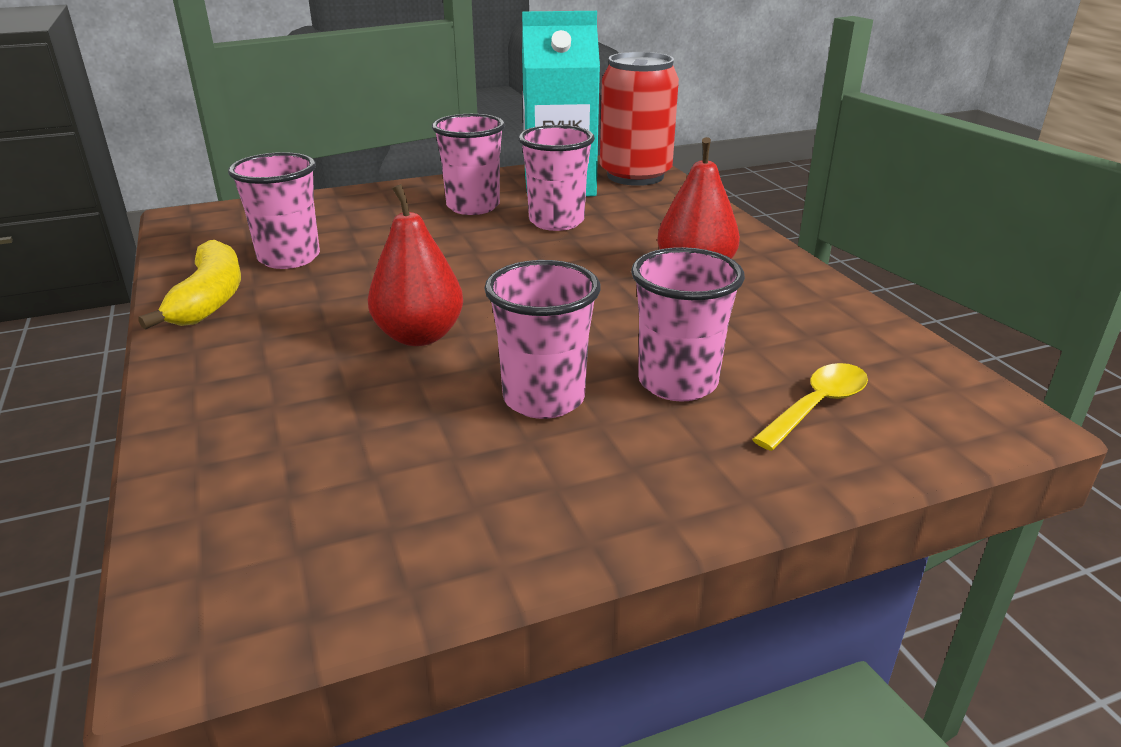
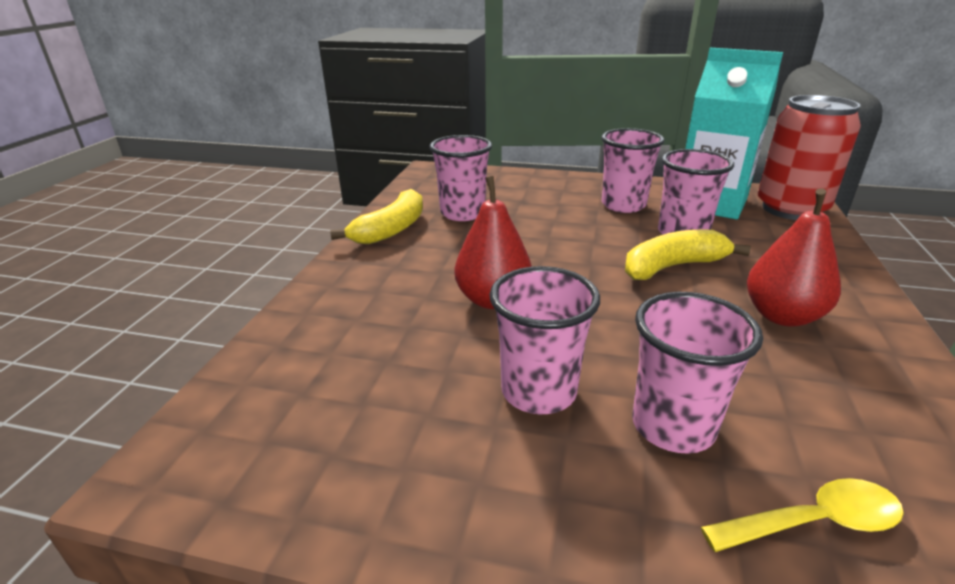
camera: 35 degrees right, 0 degrees up
none -> yellow banana [625,229,751,280]

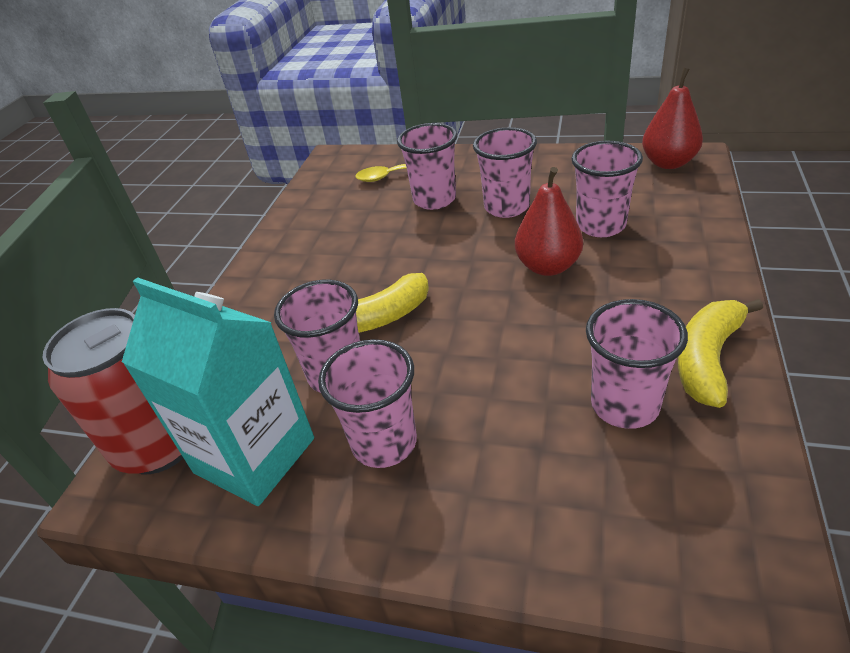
camera: 175 degrees left, 10 degrees up
red pear [747,188,841,327] -> red pear moved to [642,68,703,169]
none -> pink cup [571,141,643,237]

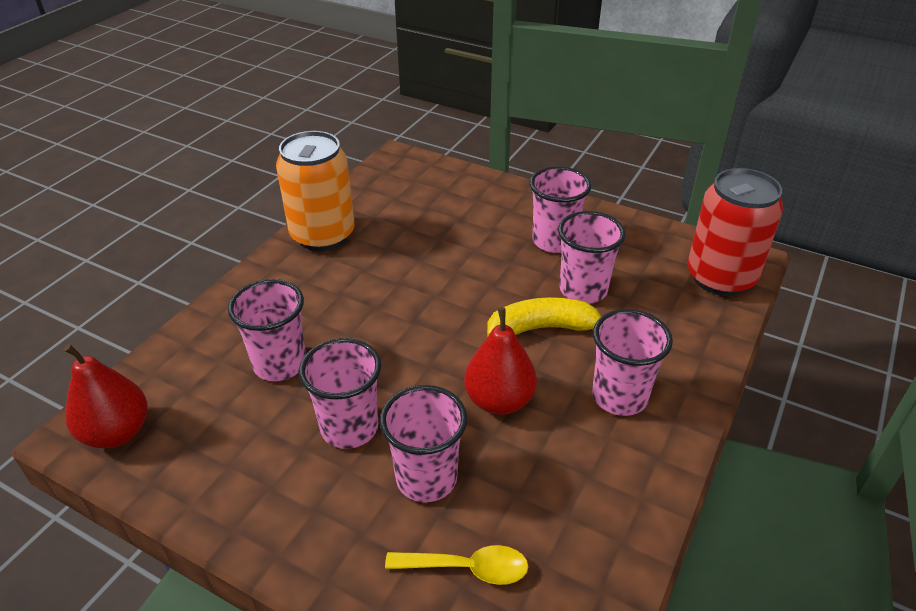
camera: 170 degrees left, 0 degrees up
turquoise carton [122,277,314,506] -> none
red pear [515,167,583,276] -> red pear moved to [464,307,537,415]
pink cup [586,299,688,429] -> pink cup moved to [592,309,673,416]
yellow banana [678,299,763,408] -> orange can [276,131,355,251]

